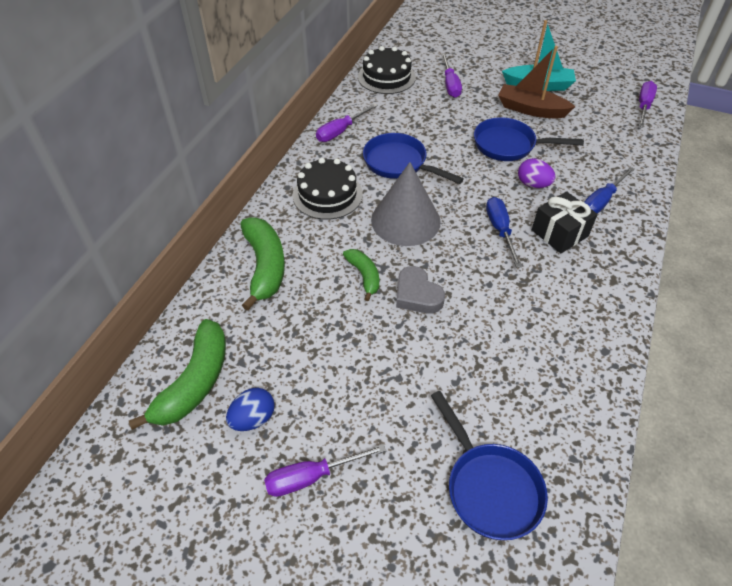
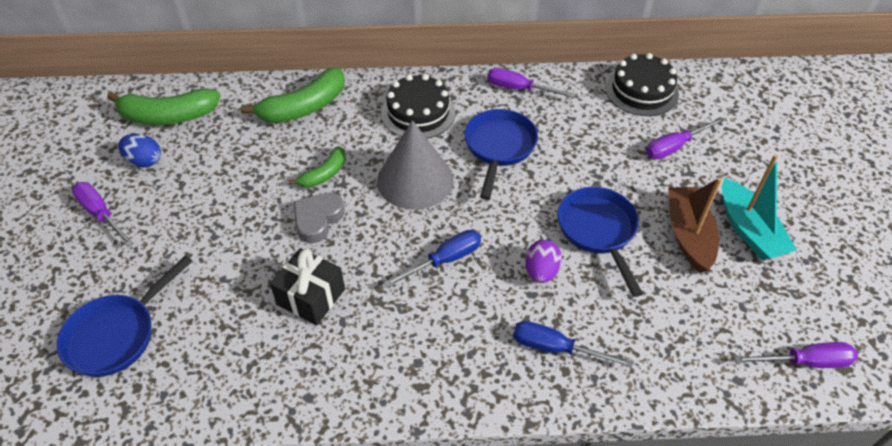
camera: 65 degrees right, 0 degrees up
black gift [532,191,598,253] -> black gift moved to [270,248,345,325]

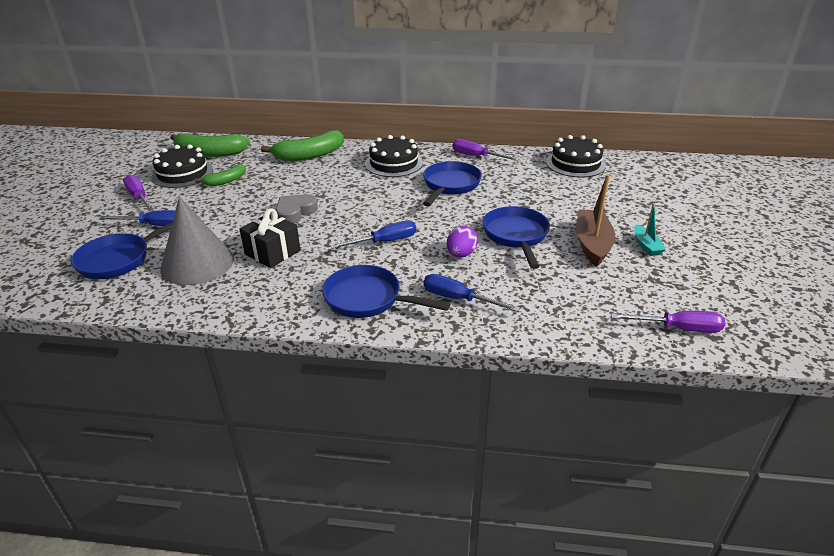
camera: 10 degrees right, 15 degrees down
blue egg [118,134,161,167] -> black cake [151,145,213,188]
green banana [288,146,346,188] -> green banana moved to [195,164,246,186]
grey cone [377,120,454,210] -> grey cone moved to [160,197,234,285]
purple screwdriver [646,117,725,159] -> none
turquoise boat [722,154,797,261] -> turquoise boat [634,203,666,256], size x0.56
none -> blue screwdriver [99,210,175,226]
none -> blue pan [322,265,450,318]

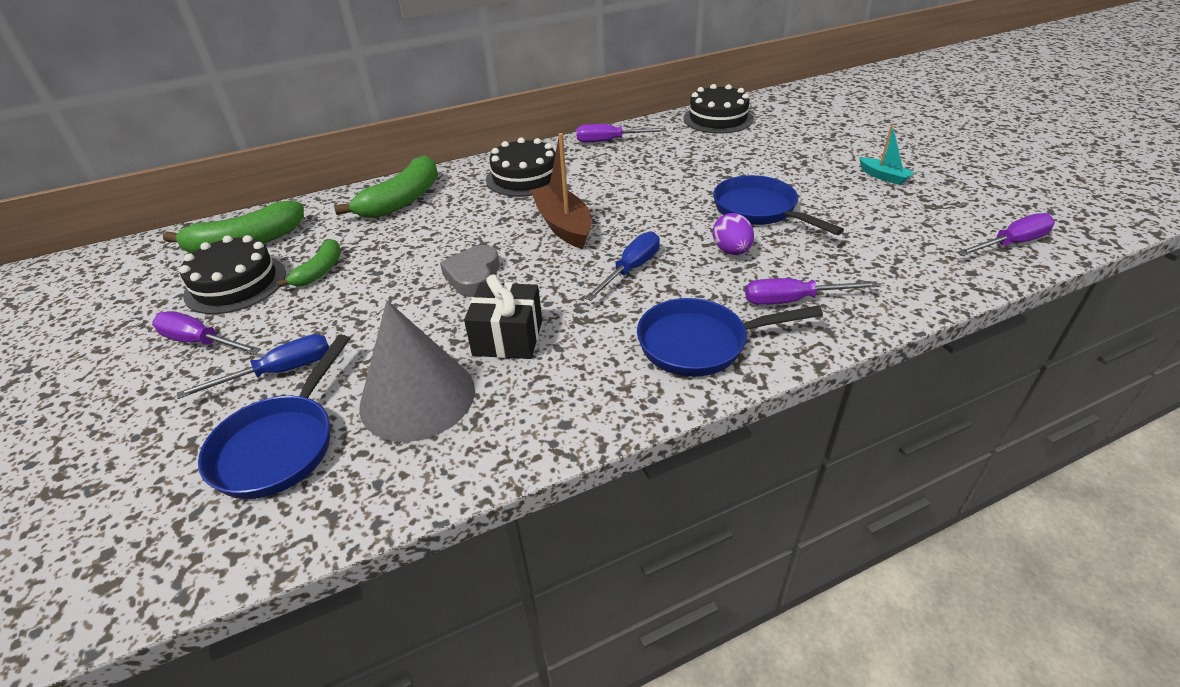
camera: 30 degrees left, 5 degrees up
blue pan [423,161,482,206] -> none
blue screwdriver [423,274,520,312] -> purple screwdriver [745,278,879,305]
brown boat [576,174,615,267] -> brown boat moved to [531,133,591,249]

